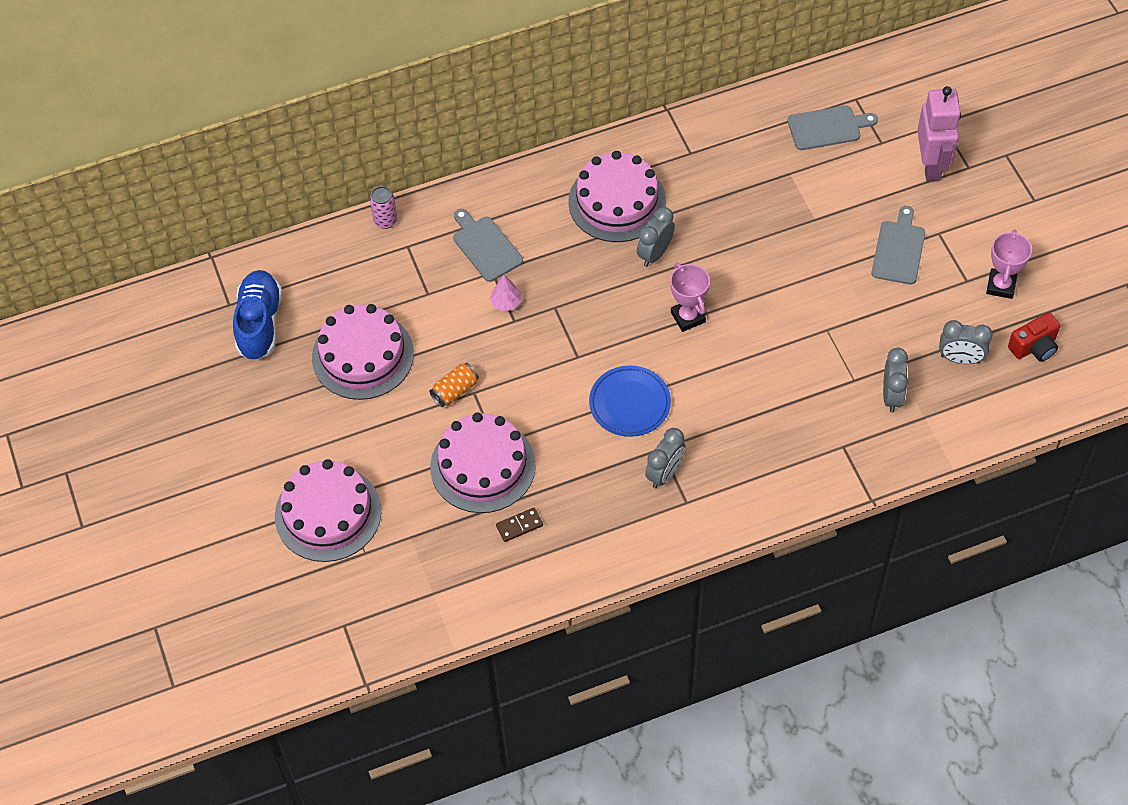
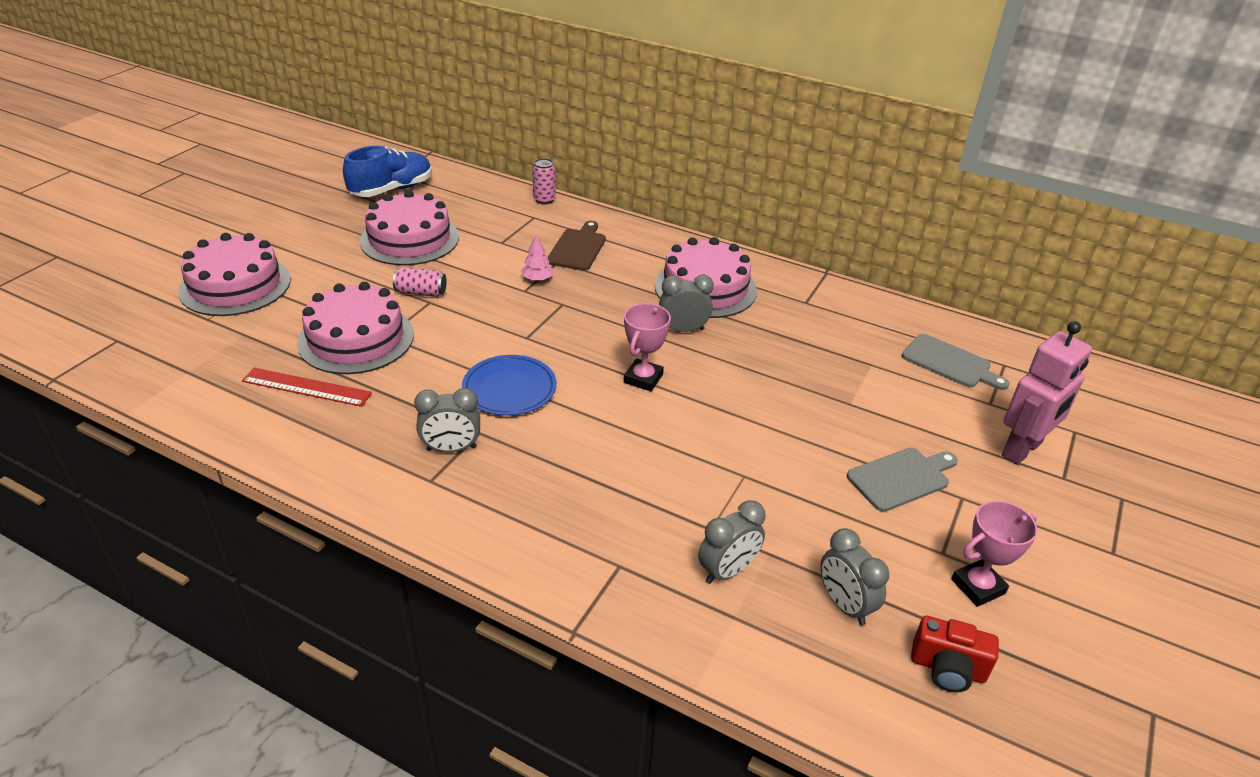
camera: 45 degrees right, 20 degrees down
orange can [429,363,479,407] -> pink can [393,267,446,297]
grey cutting board [453,209,523,282] -> brown cutting board [547,221,606,271]
brown domino [496,508,543,542] -> red ruler [242,368,372,407]

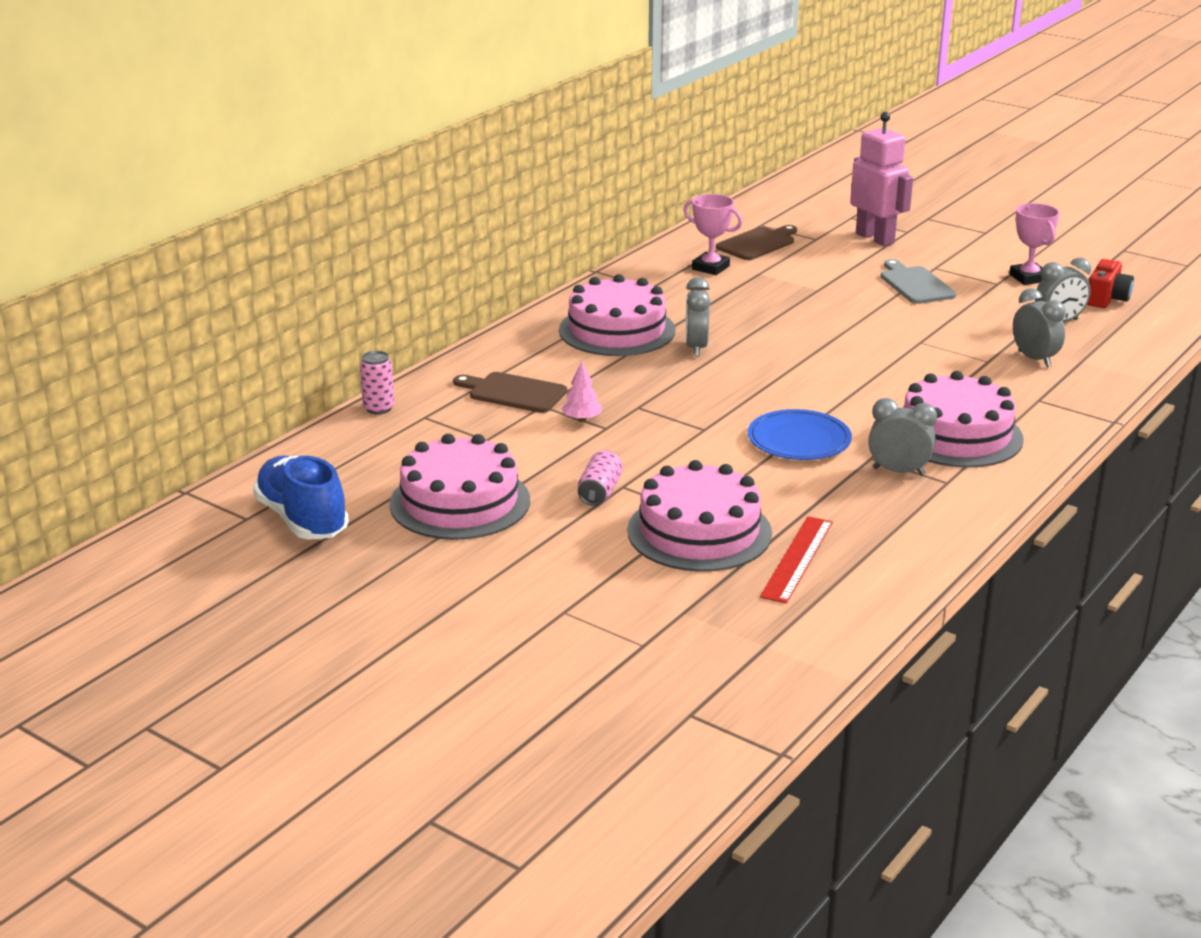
camera: 80 degrees left, 10 degrees down
pink cake [178,233,291,316] -> pink cake moved to [903,371,1024,468]
grey clock [414,388,480,452] -> grey clock turned 75 degrees counterclockwise [868,398,937,476]
pink trophy [624,303,671,391] -> pink trophy moved to [683,194,742,275]
grey cutting board [902,334,1010,390] -> brown cutting board [716,225,797,260]

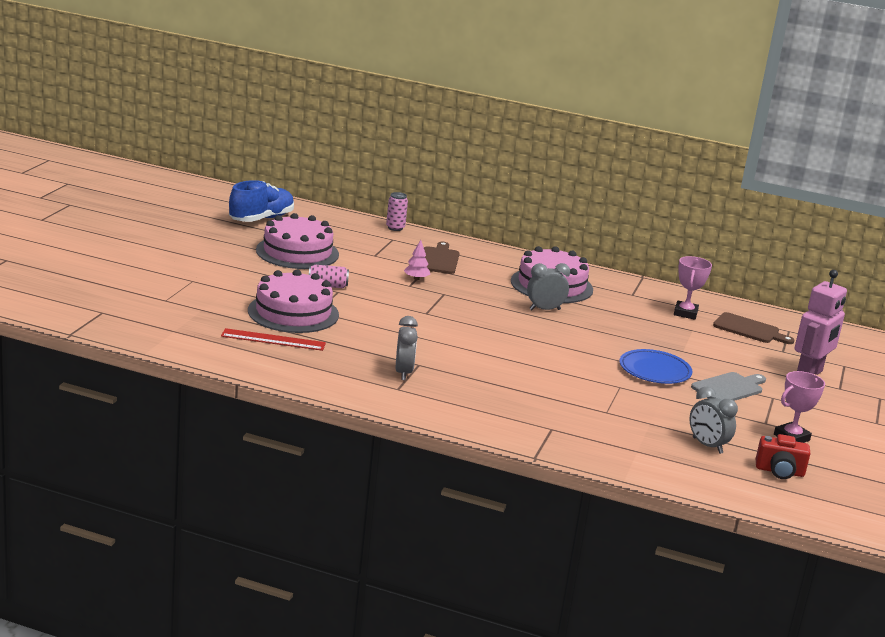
camera: 70 degrees right, 5 degrees down
blue plate [748,409,852,460] -> blue plate moved to [619,349,692,384]
pink cake [903,371,1024,468] -> none
grey clock [1013,288,1066,367] -> none

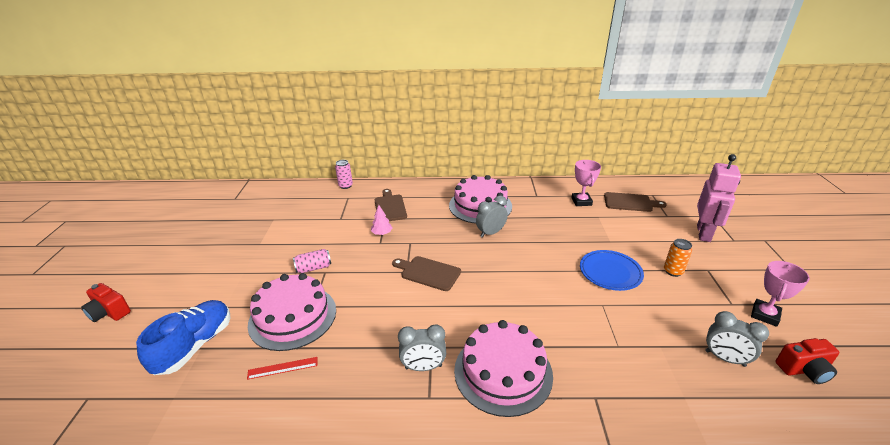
camera: 15 degrees left, 10 degrees up
red ruler [221,328,326,351] -> red ruler [247,357,317,380], size x0.65
blue shoe [229,180,294,222] -> blue shoe moved to [136,300,230,375]
pink cake [256,213,339,269] -> pink cake moved to [454,320,553,417]
grey clock [396,316,418,380] -> grey clock turned 105 degrees clockwise [398,324,446,371]
grey cutting board [691,372,766,401] -> orange can [664,239,692,277]
none -> red camera [81,283,131,322]
none -> brown cutting board [392,256,461,291]

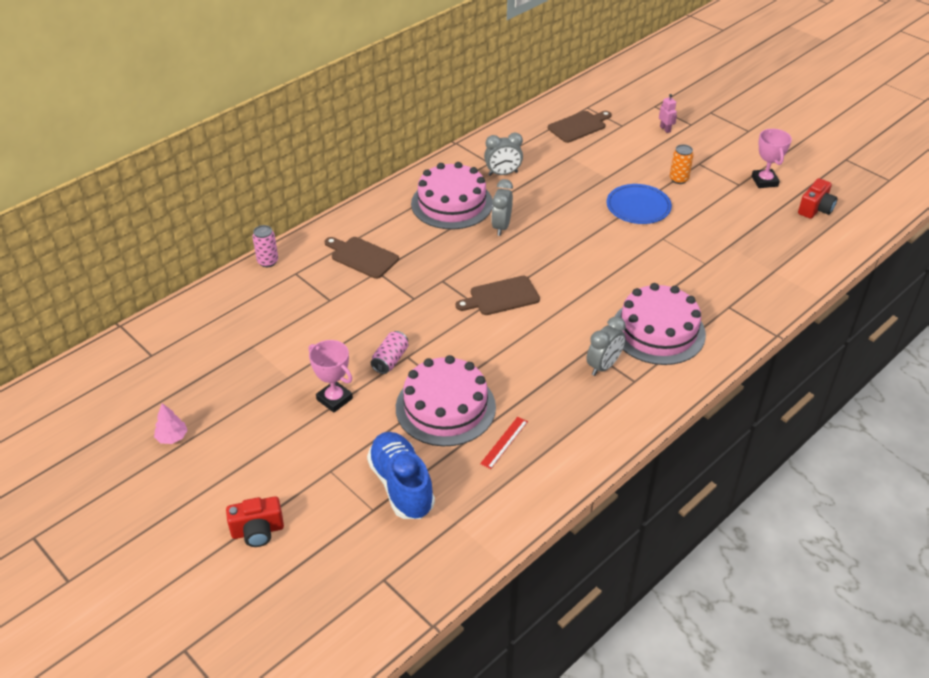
camera: 45 degrees left, 10 degrees up
pink tree [371,205,392,235] -> pink tree moved to [154,403,187,444]
pink trophy [571,160,601,206] -> pink trophy moved to [309,340,353,413]
pink robot [697,154,741,242] -> pink robot [659,94,677,133], size x0.43
grey clock [705,311,769,367] -> grey clock moved to [484,133,523,176]

